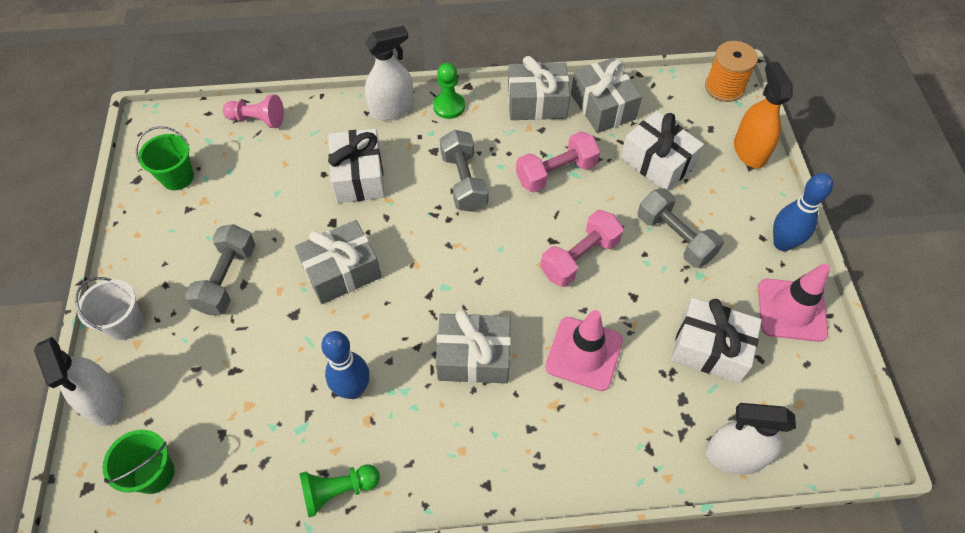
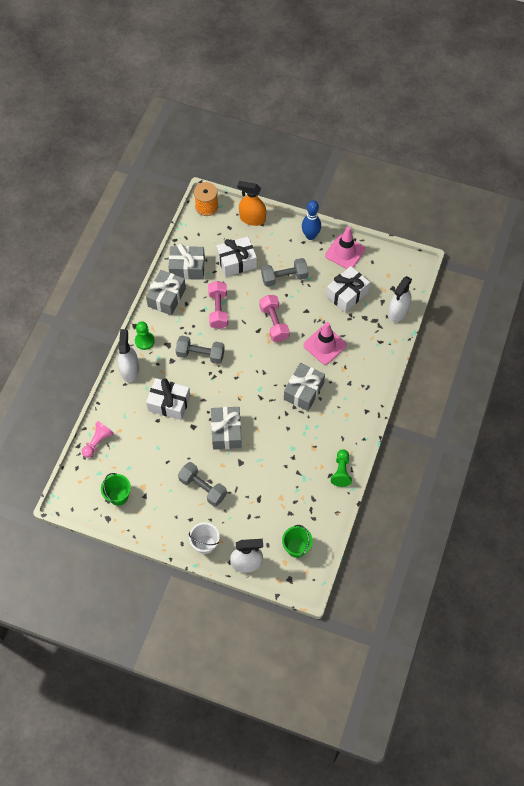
camera: 65 degrees left, 5 degrees up
blue bowling pin [321,331,370,399] -> none

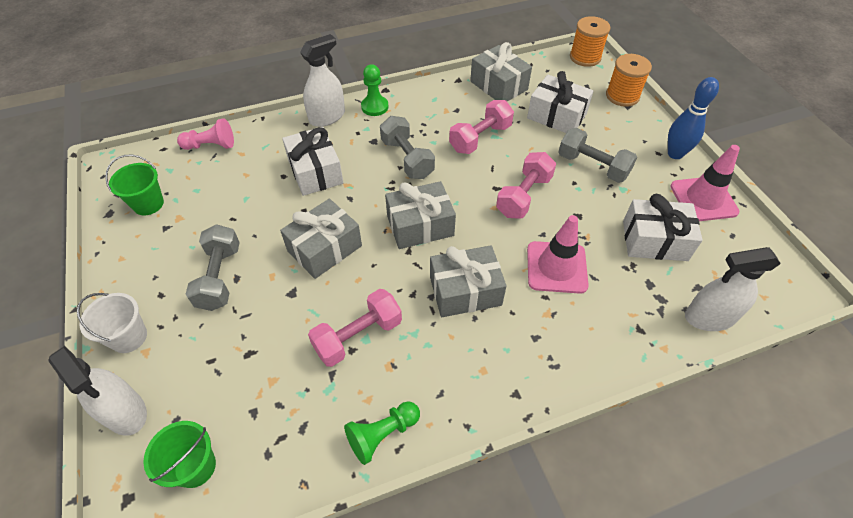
camera: 50 degrees right, 10 degrees down
grey gift [146,270,186,316] -> grey gift moved to [385,181,456,249]
orange spray bottle [237,181,266,226] -> orange spool [606,54,652,107]
none -> pink dumbbell [308,289,402,367]

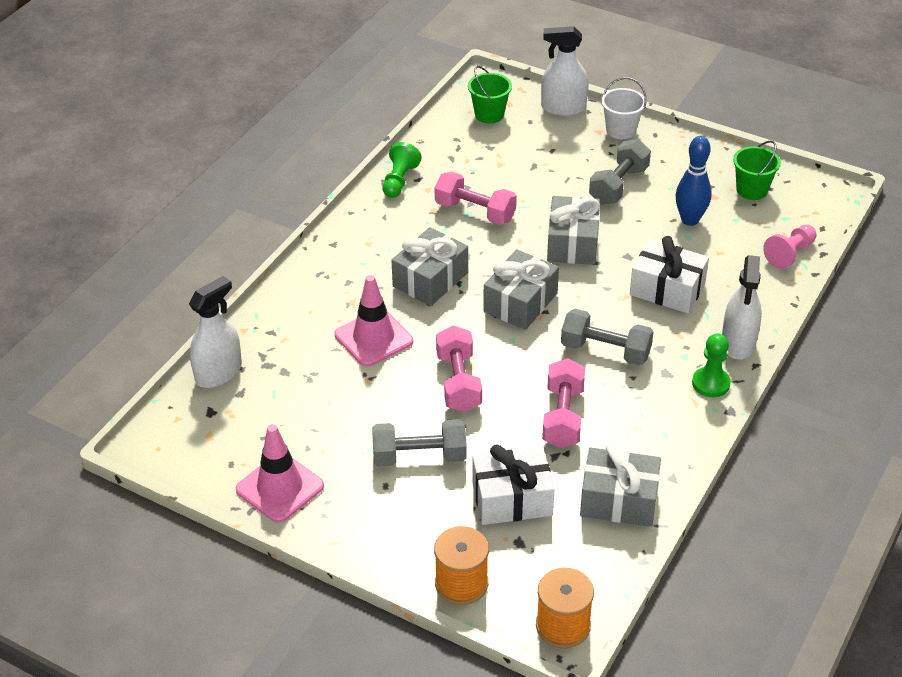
camera: 140 degrees right, 10 degrees down
grey dumbbell [186,224,240,311] -> grey dumbbell turned 75 degrees clockwise [589,139,651,204]
pink dumbbell [308,289,402,367] -> pink dumbbell turned 75 degrees counterclockwise [435,172,517,225]
white gift [623,194,703,261] -> none
blue bowling pin [668,77,719,159] -> blue bowling pin moved to [676,136,712,226]

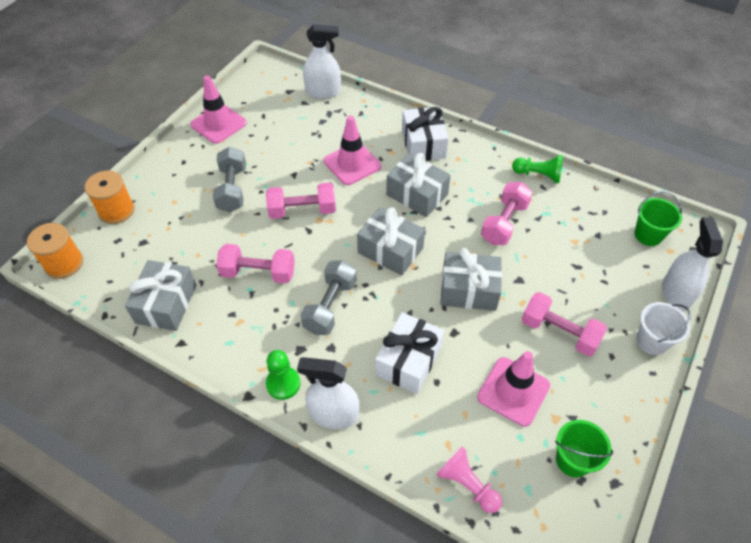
camera: 90 degrees right, 10 degrees up
white spray bottle [189,276,242,388] -> white spray bottle turned 45 degrees counterclockwise [303,24,341,99]
white gift [472,444,555,525] -> white gift moved to [402,107,449,161]
grey dumbbell [589,139,651,204] -> pink dumbbell [522,292,607,356]
blue bowling pin [676,136,712,226] -> pink traffic cone [477,351,550,427]

